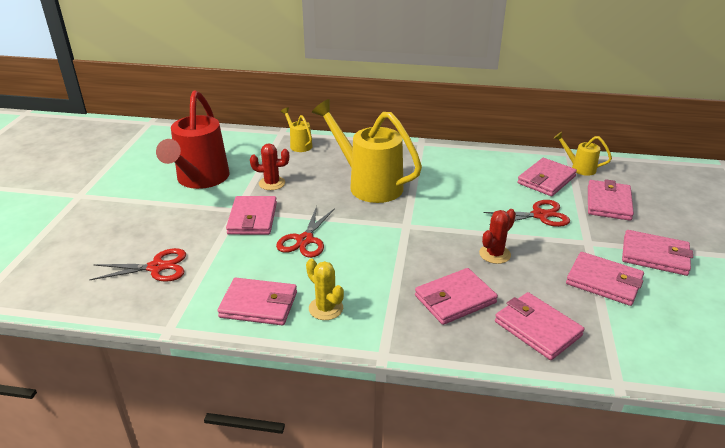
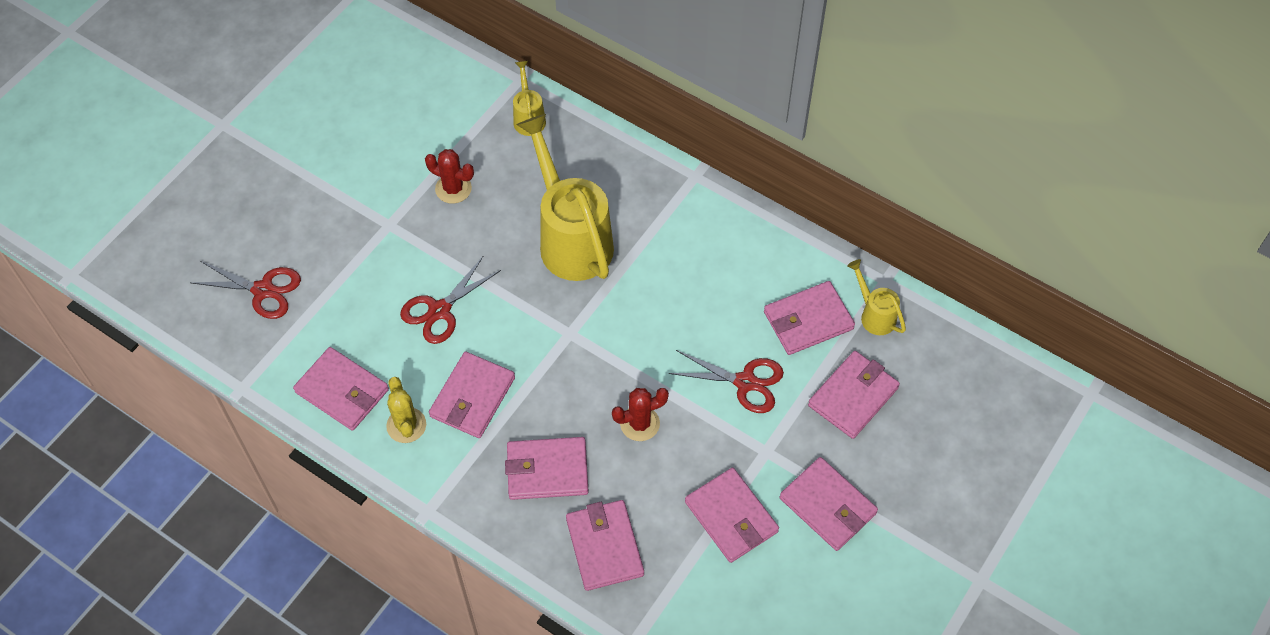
camera: 25 degrees right, 25 degrees up
red watering can [156,90,230,189] -> none
pink wallet [226,196,277,235] -> pink wallet moved to [429,352,515,438]

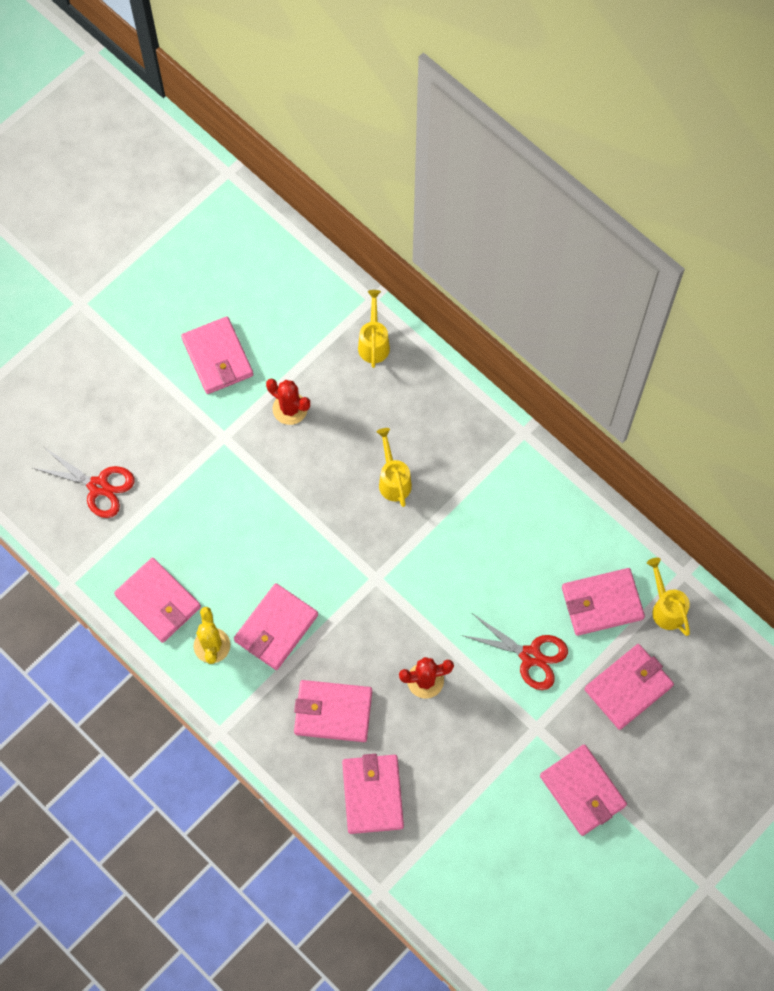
camera: 10 degrees right, 10 degrees up
red scissors [400,257,501,344] -> none
yellow watering can [517,114,614,281] -> yellow watering can [376,428,412,507], size x0.46
pink wallet [685,468,779,563] -> pink wallet moved to [181,317,253,394]

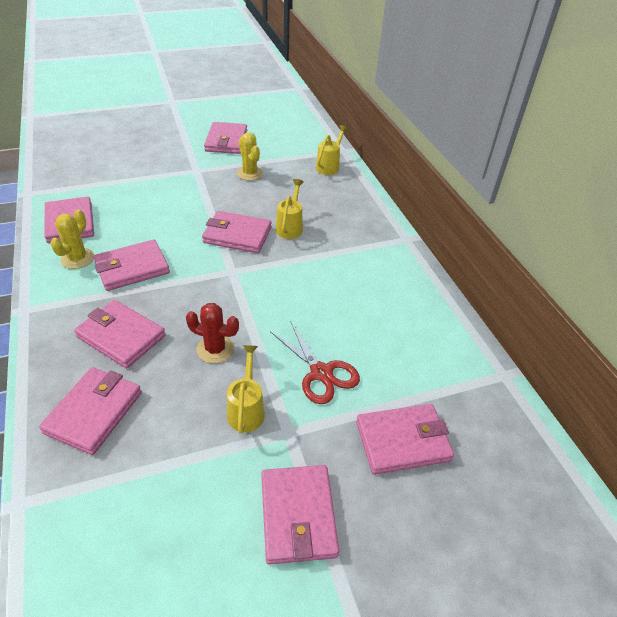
camera: 25 degrees right, 25 degrees down
red scissors [33,447,135,518] -> none
red cactus [266,378,310,425] -> yellow cactus [237,132,263,181]
pink wallet [562,568,645,636] -> pink wallet moved to [202,211,272,253]
yellow watering can [647,558,690,636] -> yellow watering can moved to [227,345,265,434]

